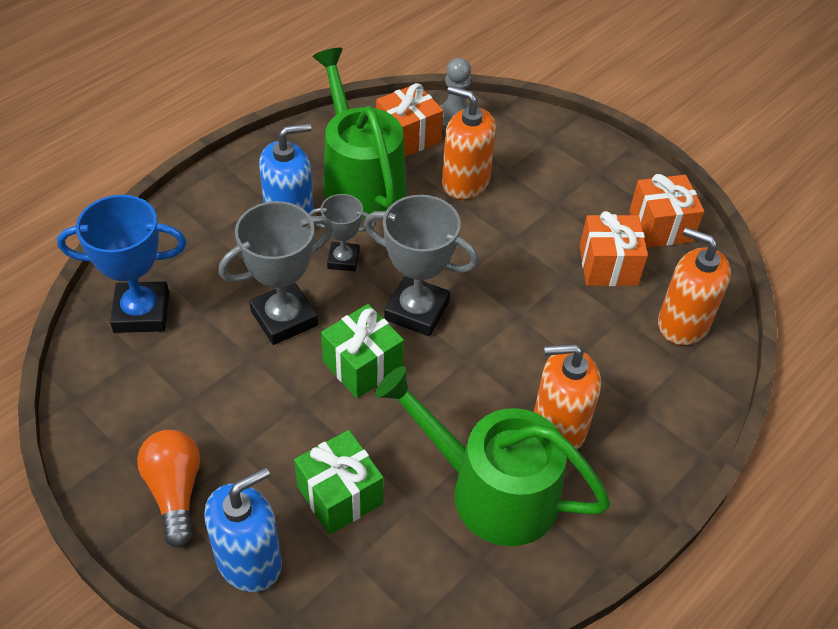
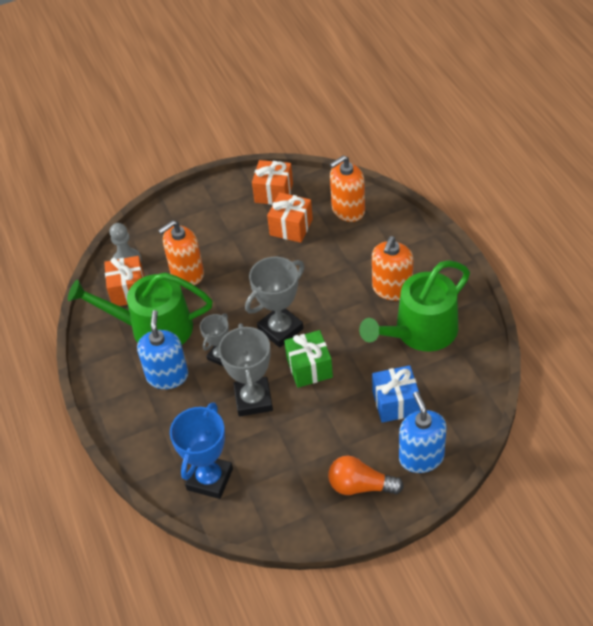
camera: 60 degrees left, 0 degrees up
green gift [294,430,384,535] -> blue gift [372,365,420,423]

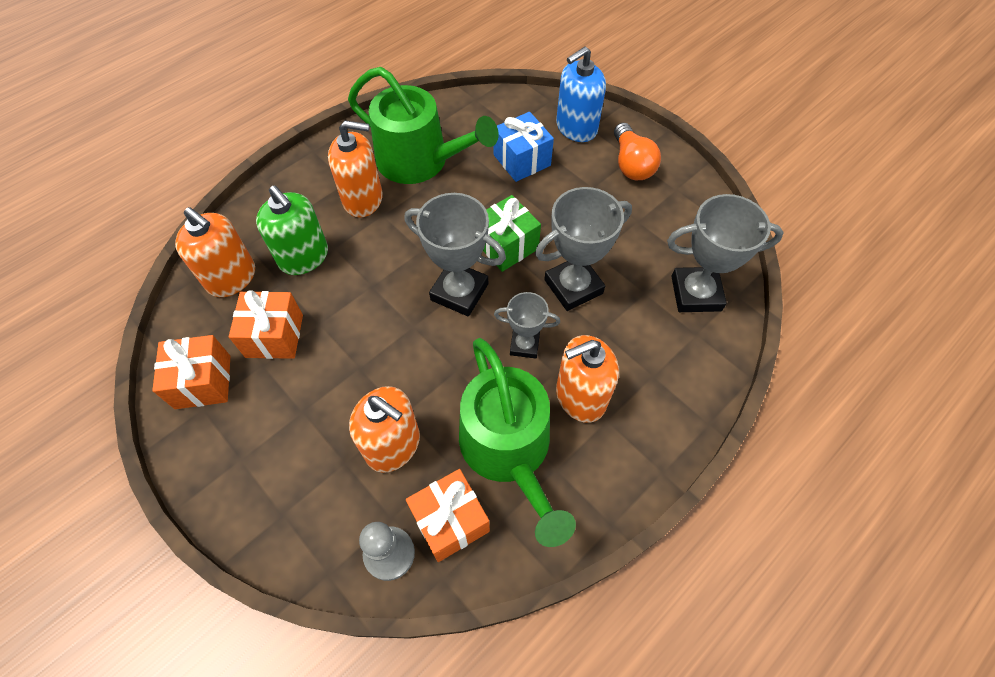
camera: 115 degrees left, 10 degrees up
blue soap dispenser [137,310,188,389] -> orange soap dispenser [556,335,619,423]
blue trophy [170,402,233,499] -> grey trophy [667,194,784,312]
none -> green soap dispenser [256,185,328,275]

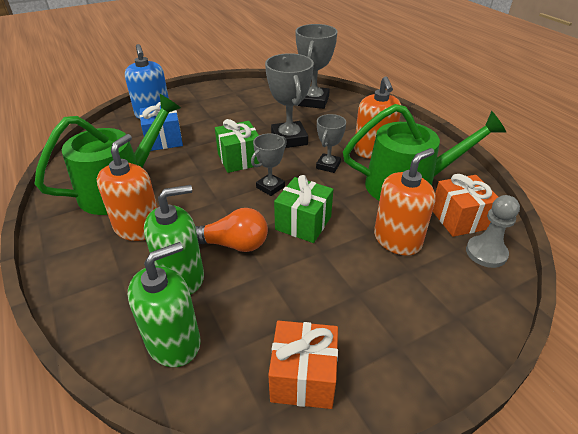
camera: 75 degrees left, 20 degrees down
orange soap dispenser [175,207,255,297] -> green soap dispenser [128,242,201,367]
orange gift [229,290,303,359] -> none
grey trophy [405,193,506,316] -> grey trophy [251,133,287,196], size x0.59
orange light bulb [614,123,661,180] -> orange light bulb moved to [196,208,268,252]
none -> green gift [274,175,333,243]

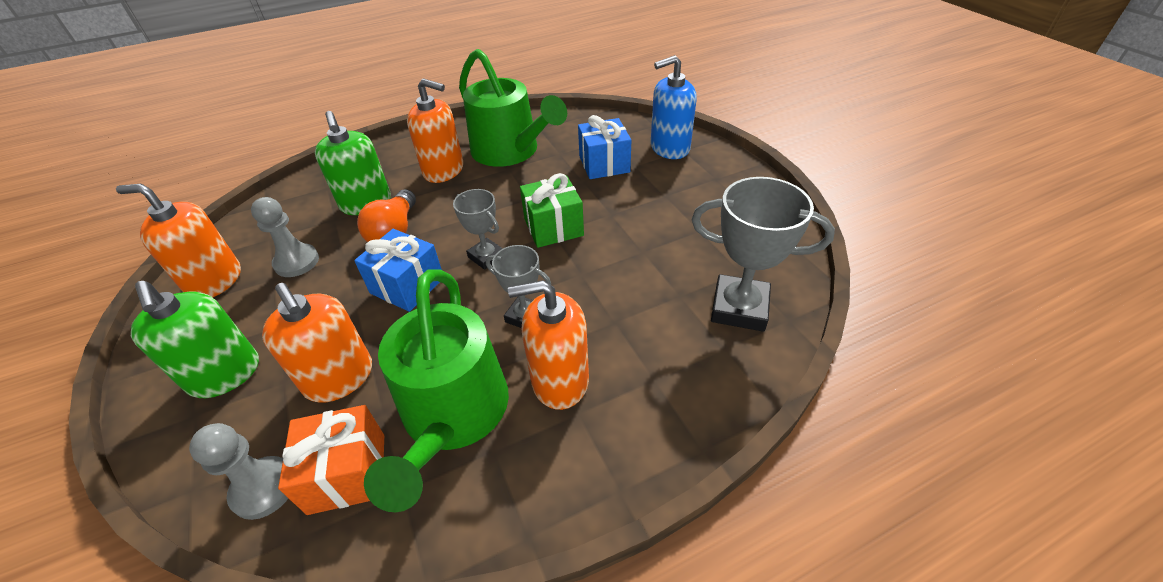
camera: 95 degrees right, 5 degrees up
green soap dispenser [128,242,201,367] -> green soap dispenser moved to [131,281,259,398]
grey trophy [265,53,314,148] -> none
orange gift [268,320,338,409] -> orange soap dispenser [116,184,241,297]
green gift [274,175,333,243] -> blue gift [354,229,442,312]
none -> grey pawn [251,197,319,277]

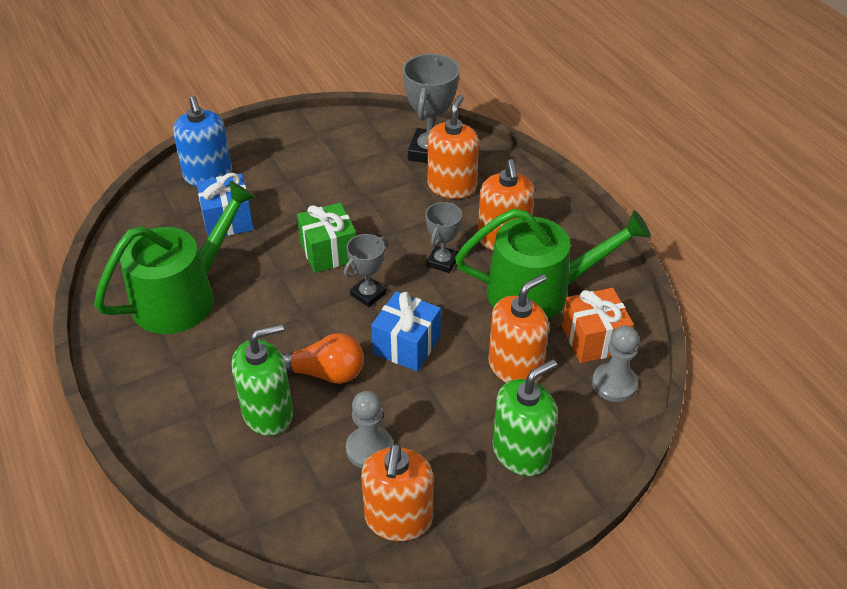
camera: 95 degrees left, 0 degrees up
orange soap dispenser [407,78,463,183] -> orange soap dispenser moved to [428,95,479,199]

